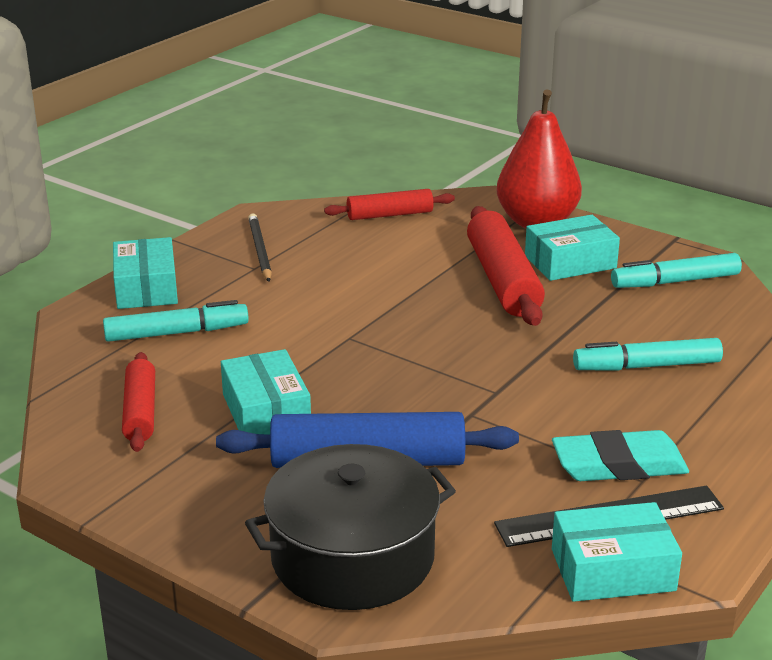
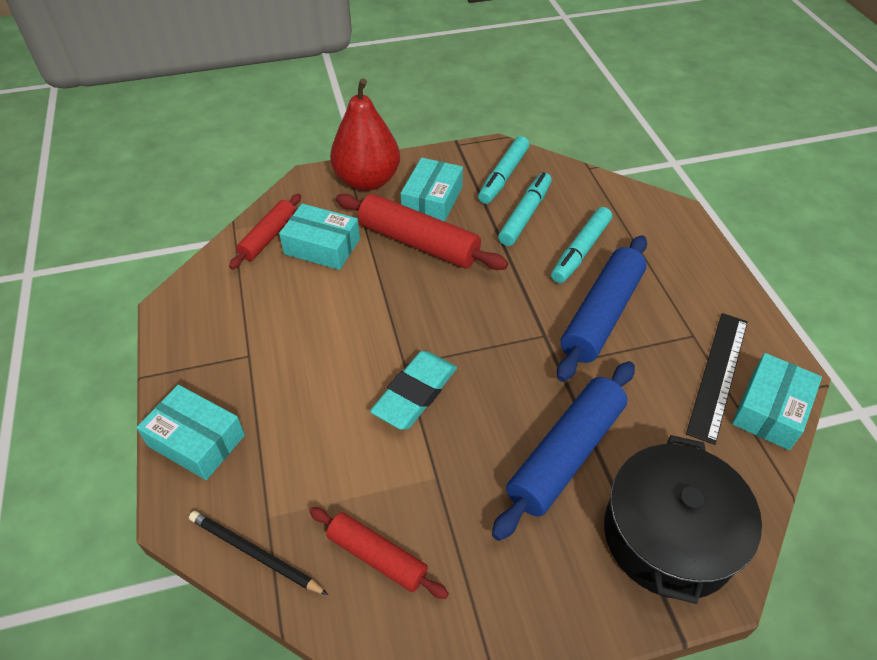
camera: 50 degrees left, 20 degrees up
turquoise marker [103,300,249,342] -> turquoise marker moved to [498,172,552,246]
turquoise box [221,349,311,435] -> turquoise box moved to [279,204,360,270]
black pencil [248,213,272,282] -> black pencil moved to [189,511,328,595]
turquoise eraser [552,430,689,481] -> turquoise eraser moved to [370,351,457,430]
none -> blue rolling pin [557,235,647,382]

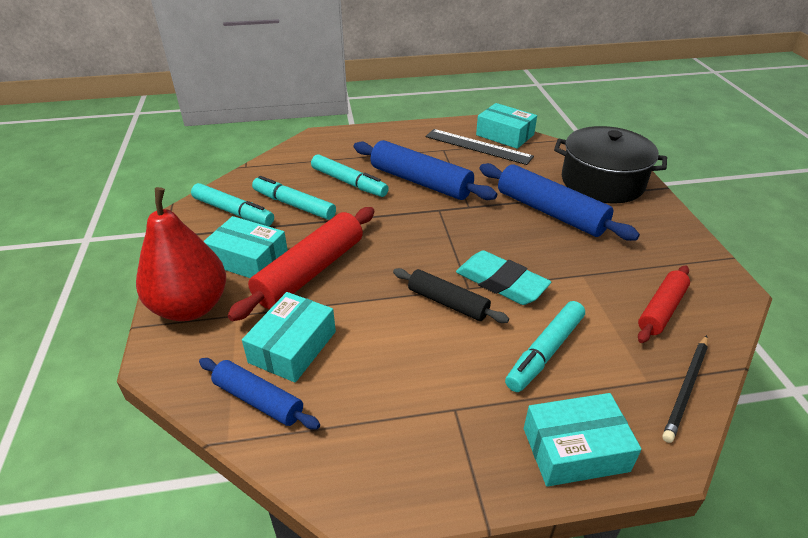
camera: 85 degrees left, 10 degrees down
turquoise box [136,385,245,480] -> turquoise box turned 45 degrees clockwise [524,393,642,487]
red rolling pin [229,194,301,269] -> blue rolling pin [199,358,320,429]
none -> black rolling pin [393,268,509,323]
none -> turquoise marker [505,301,585,392]

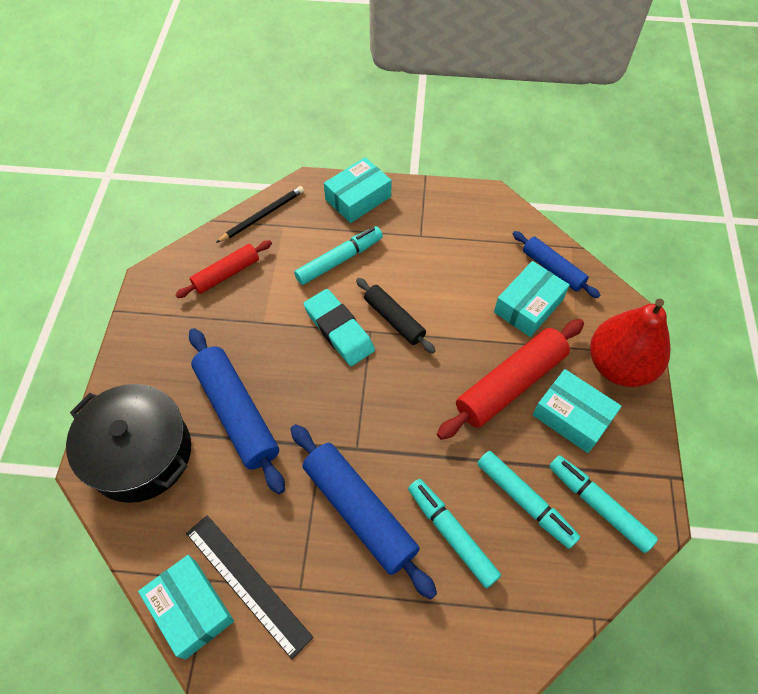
camera: 165 degrees left, 20 degrees up
turquoise box [524,393,642,487] -> turquoise box turned 45 degrees counterclockwise [324,157,392,223]

